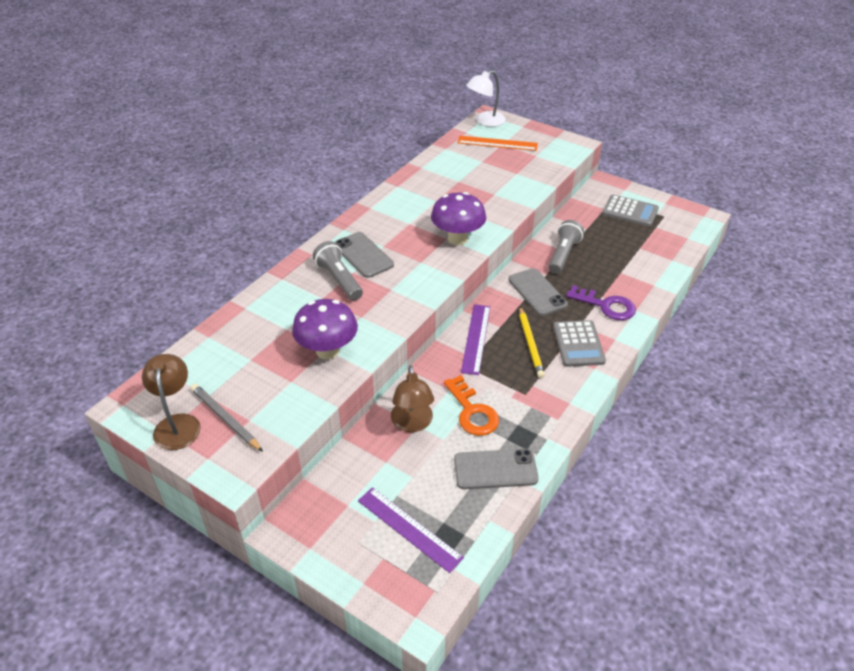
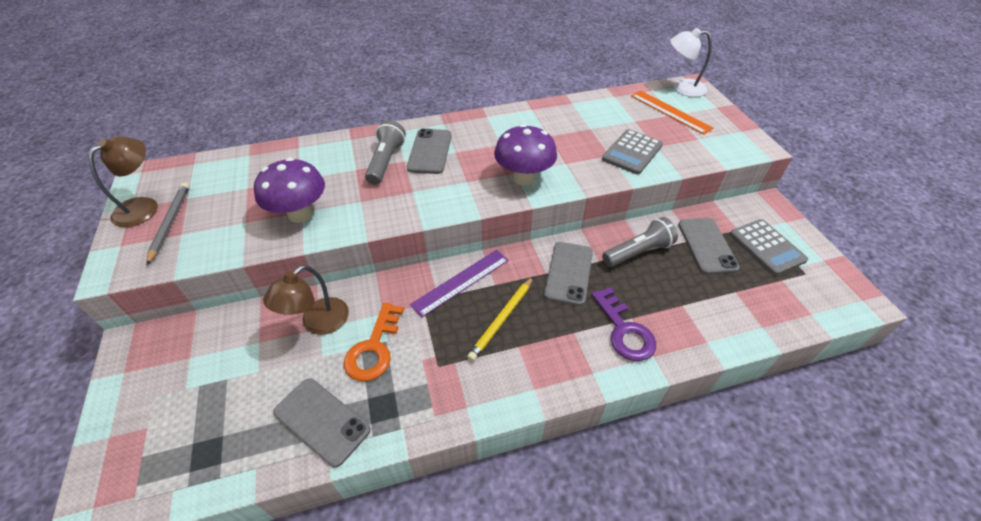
camera: 40 degrees right, 5 degrees up
purple ruler [358,487,464,573] -> none
grey calculator [553,320,606,367] -> grey calculator moved to [602,129,663,175]
none -> grey phone [678,218,740,275]

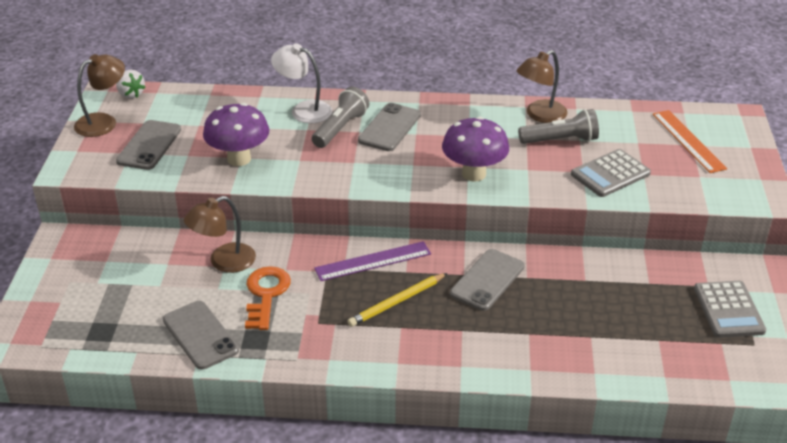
camera: 20 degrees right, 10 degrees down
grey pencil [146,183,190,265] -> none
orange key [344,303,404,381] -> orange key turned 150 degrees clockwise [245,266,291,330]
purple key [592,287,656,361] -> none
grey flashlight [602,217,678,267] -> grey flashlight moved to [518,109,599,144]
white lamp [670,28,712,97] -> white lamp moved to [271,43,333,123]
grey phone [678,218,740,275] -> grey phone moved to [116,120,181,170]
none -> white strawberry [116,70,146,99]
none -> brown lamp [516,50,568,123]

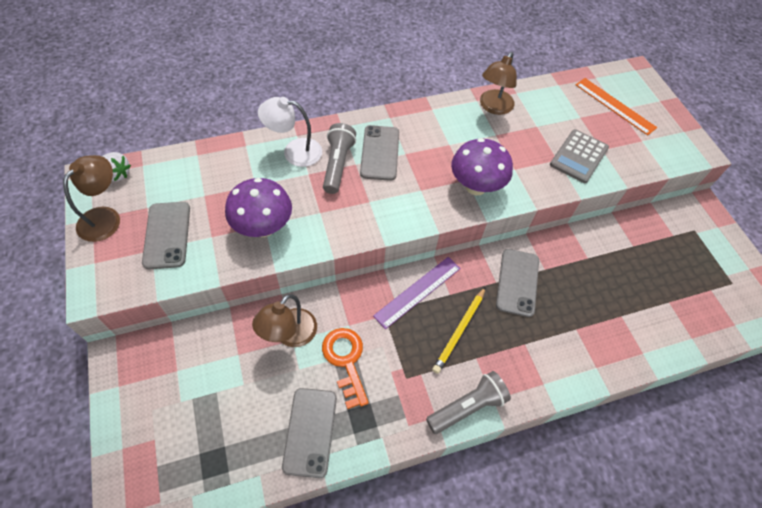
camera: 25 degrees left, 20 degrees up
grey phone [163,301,239,370] -> grey phone turned 60 degrees clockwise [282,388,337,478]
grey flashlight [518,109,599,144] -> grey flashlight moved to [426,371,511,434]
grey calculator [694,281,766,338] -> none

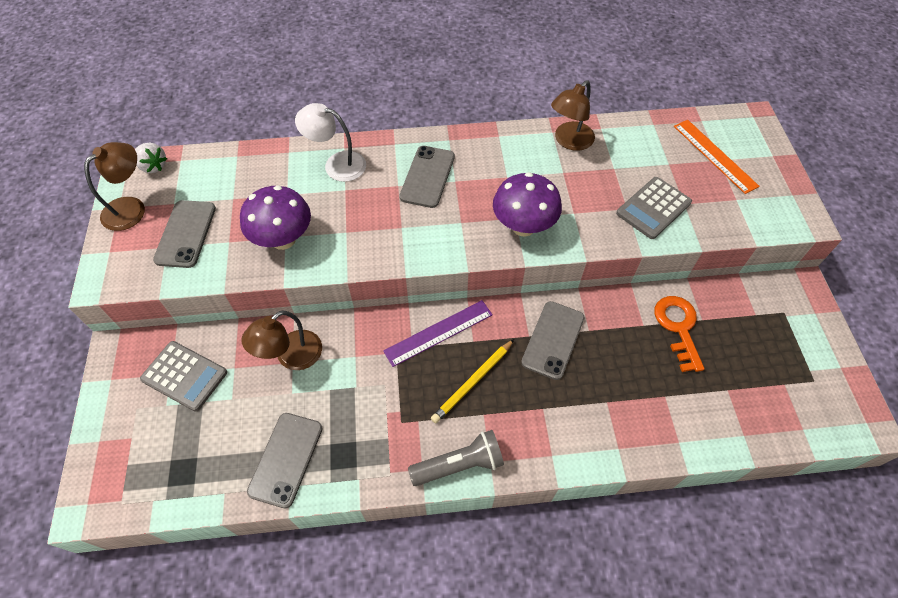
camera: 15 degrees right, 0 degrees up
orange key [322,328,369,409] -> orange key moved to [655,296,705,372]
grey flashlight [323,123,356,194] -> none
none -> grey calculator [140,341,227,412]

